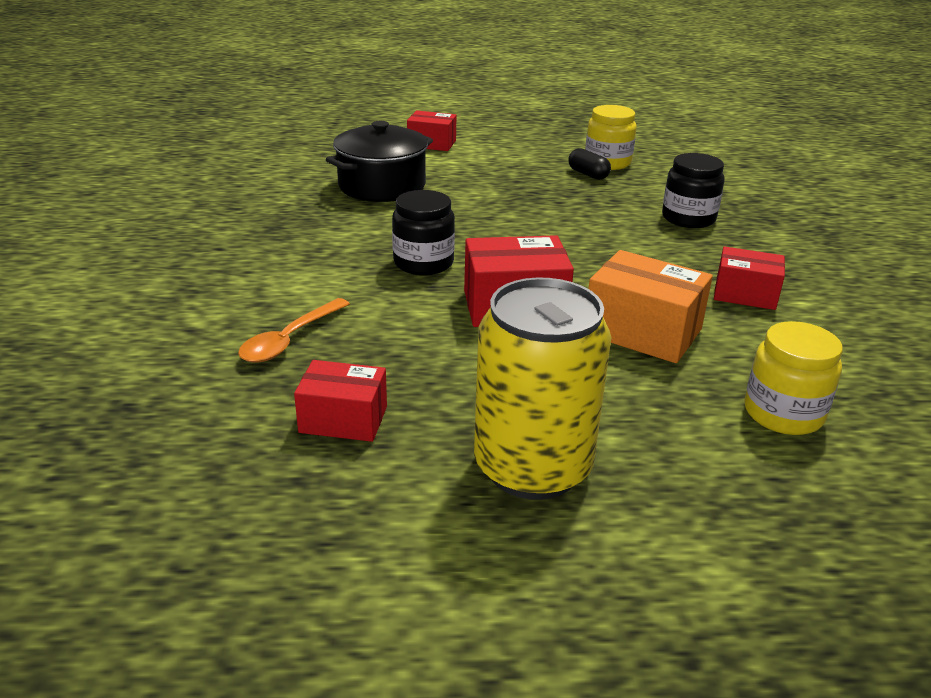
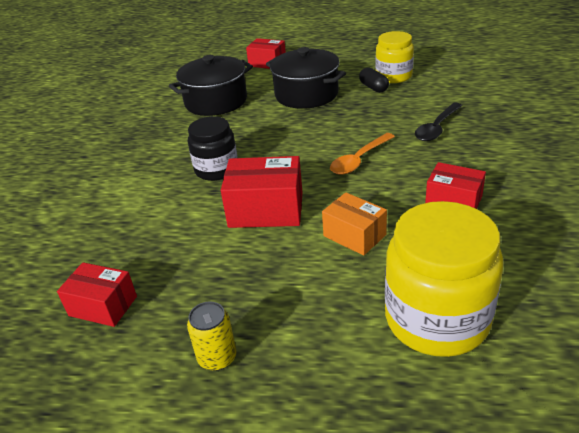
camera: 15 degrees right, 5 degrees up
orange spoon [238,298,350,363] -> orange spoon moved to [330,133,395,175]
yellow can [474,278,611,500] -> yellow can [187,301,236,371], size x0.45
orange box [588,250,713,363] -> orange box [322,192,387,255], size x0.66
black jar [662,153,725,228] -> black spoon [415,103,462,141]
yellow jar [744,321,843,435] -> yellow jar [385,201,504,357], size x1.61
none -> black pot [266,47,346,109]

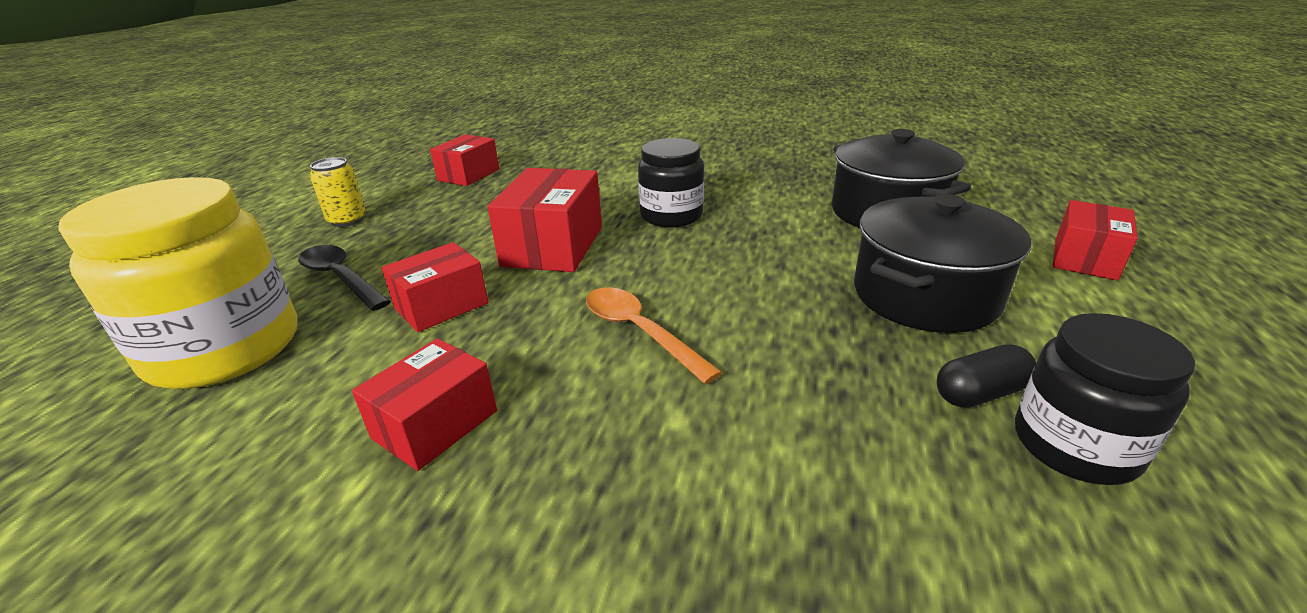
camera: 95 degrees right, 5 degrees down
orange box [322,192,387,255] -> red box [382,242,489,332]
yellow jar [376,31,414,83] -> black jar [1015,313,1195,485]
black spoon [415,103,462,141] -> black spoon moved to [298,245,391,311]

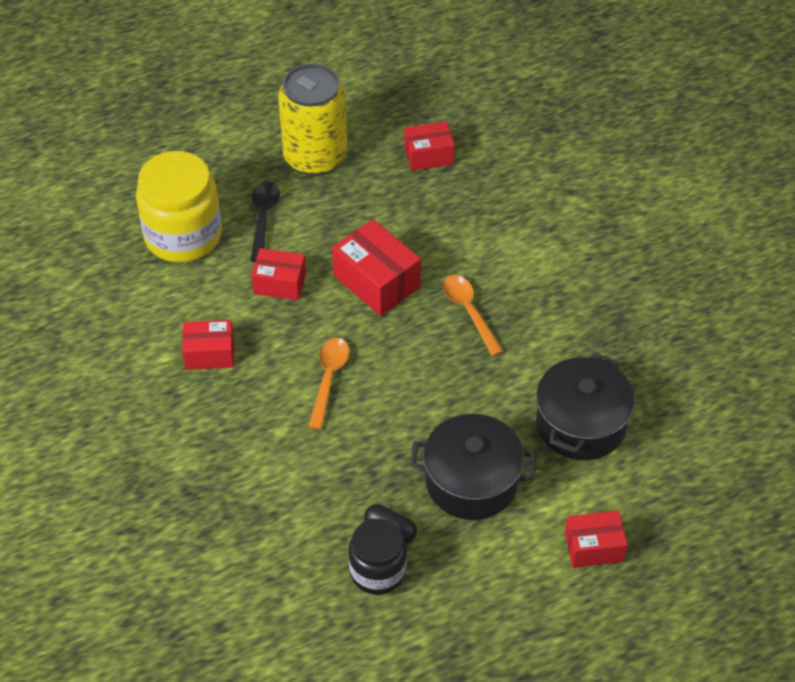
camera: 50 degrees right, 20 degrees up
yellow can [310,157,366,227] -> yellow can [278,63,347,176], size x2.25
red box [488,168,602,272] -> red box turned 75 degrees clockwise [332,219,421,316]
black jar [638,138,704,227] -> orange spoon [442,275,503,356]

